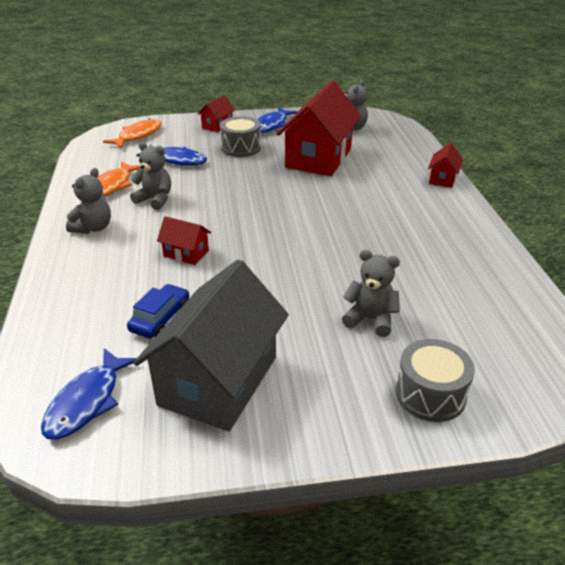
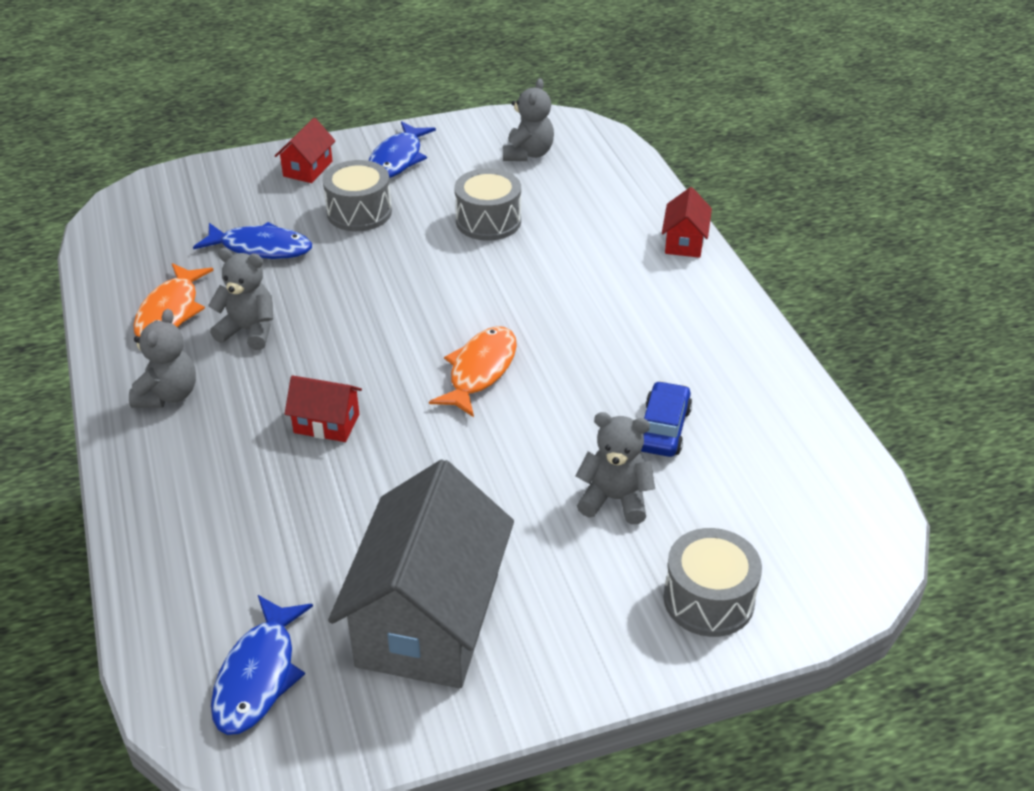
camera: 10 degrees left, 5 degrees up
orange fish [103,118,162,149] -> orange fish moved to [429,326,517,417]
blue car [127,284,189,338] -> blue car moved to [641,381,692,457]
red house [277,81,361,176] -> grey drum [455,168,521,241]

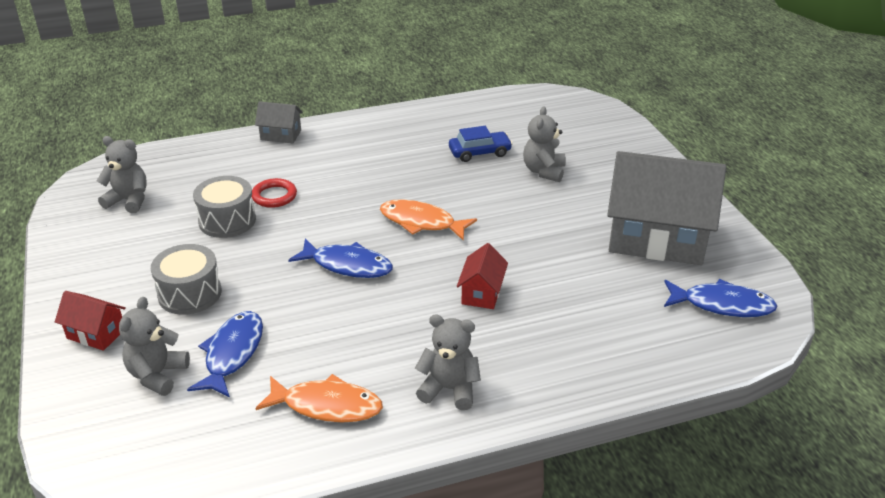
camera: 90 degrees left, 5 degrees down
grey teddy bear [208,248,273,350] -> grey teddy bear moved to [119,297,190,396]
blue fish [368,121,436,178] -> blue fish moved to [288,238,393,278]
blue car [641,381,692,457] -> blue car turned 150 degrees clockwise [449,126,513,162]
red house [662,187,712,258] -> grey house [255,101,303,143]
grey drum [664,528,762,637] -> none
none -> red ring [252,178,297,208]

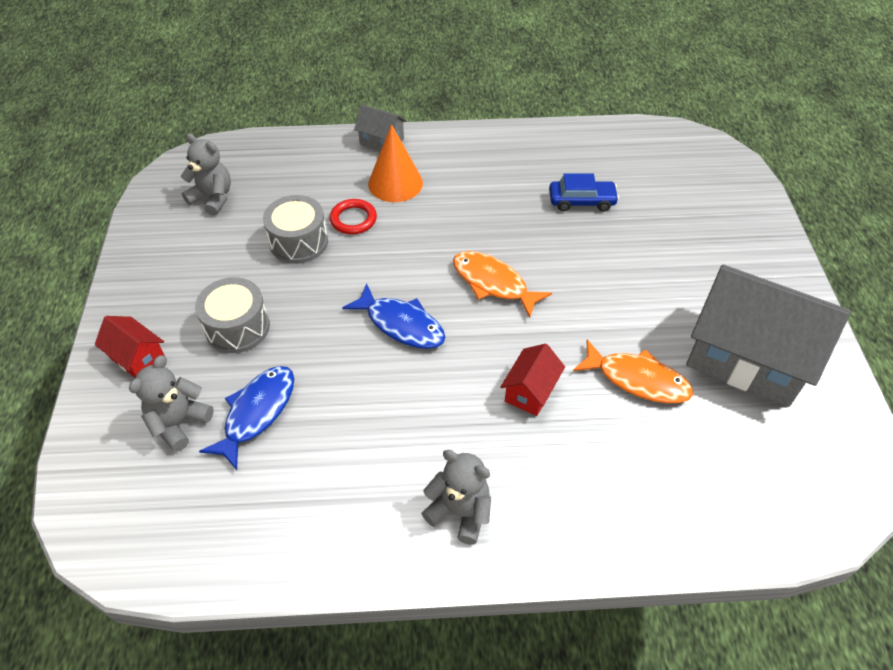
camera: 15 degrees right, 15 degrees up
orange fish [255,374,383,422] -> orange fish moved to [573,339,693,403]
grey teddy bear [523,106,566,182] -> none
blue fish [664,279,777,317] -> none
none -> orange cone [368,124,423,202]

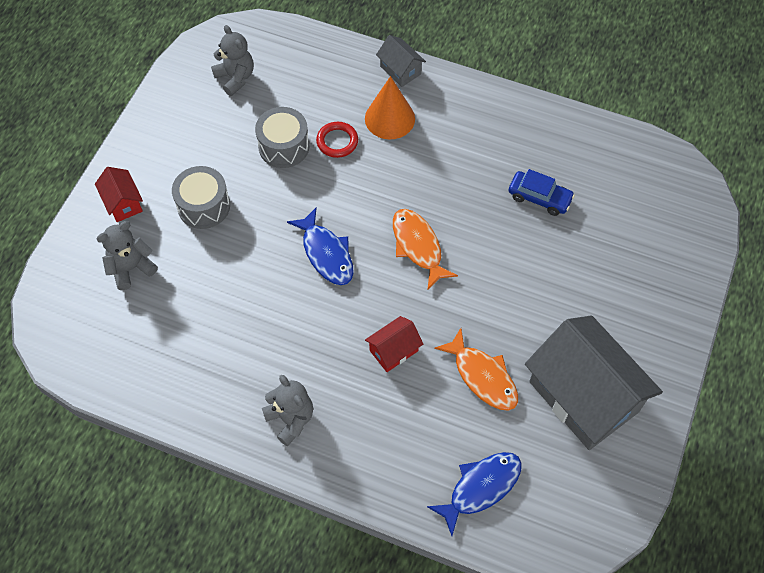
camera: 25 degrees right, 10 degrees up
blue fish [199,366,294,470] -> blue fish moved to [427,452,522,536]

